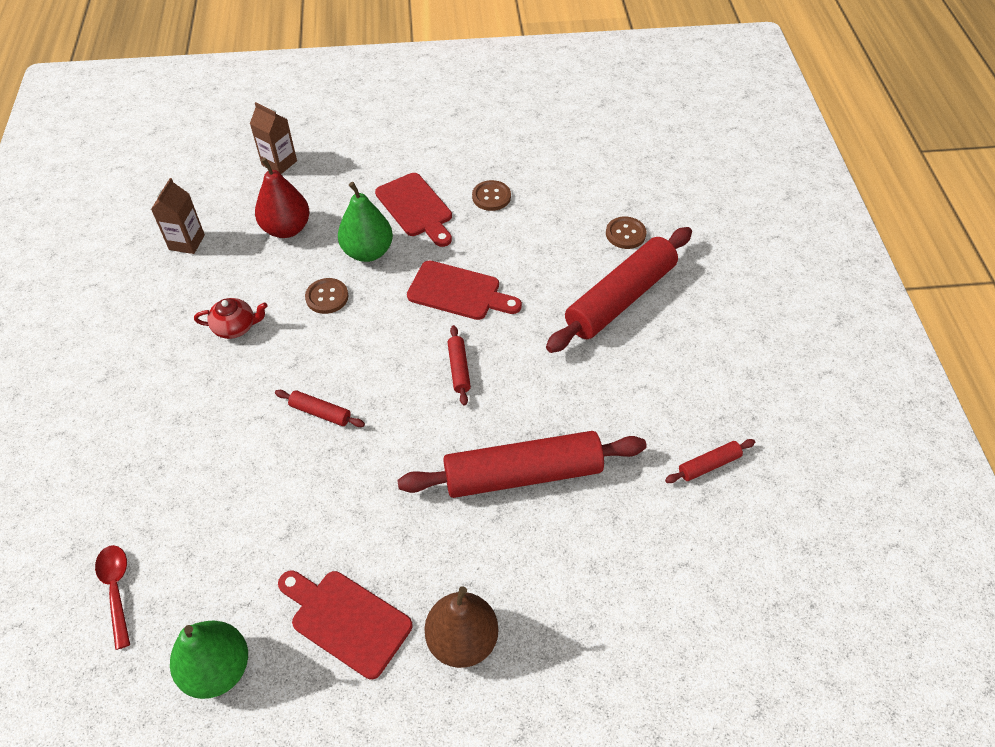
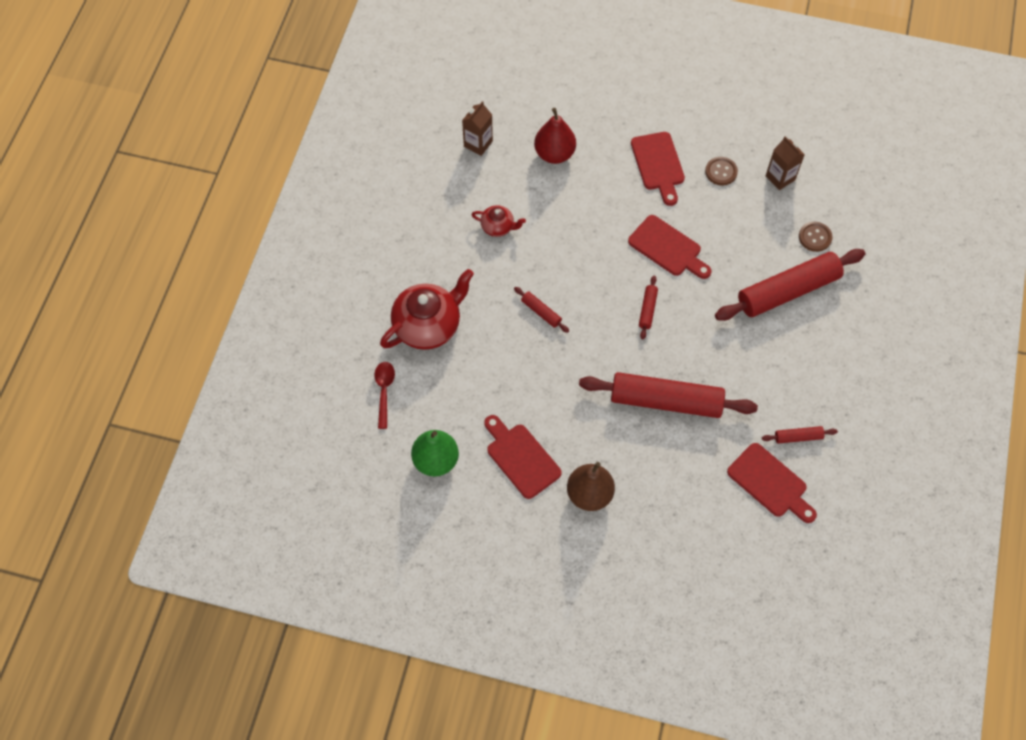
camera: 20 degrees right, 10 degrees up
brown carton [250,102,297,174] -> brown carton moved to [766,136,805,190]
brown button [305,278,348,314] -> none
green pear [338,182,393,262] -> none
none -> red teapot [380,269,474,350]
none -> red cutting board [727,443,817,523]

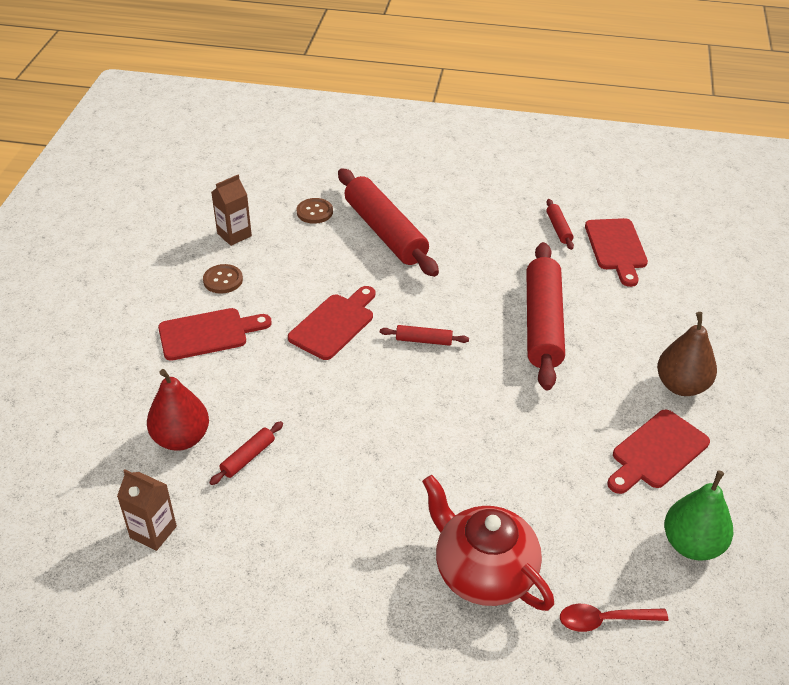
camera: 95 degrees left, 20 degrees down
red teapot [472,205,526,237] -> none
red rolling pin [514,287,569,333] -> red rolling pin moved to [209,421,283,485]
red cutting board [727,443,817,523] -> red cutting board turned 135 degrees clockwise [585,218,648,287]

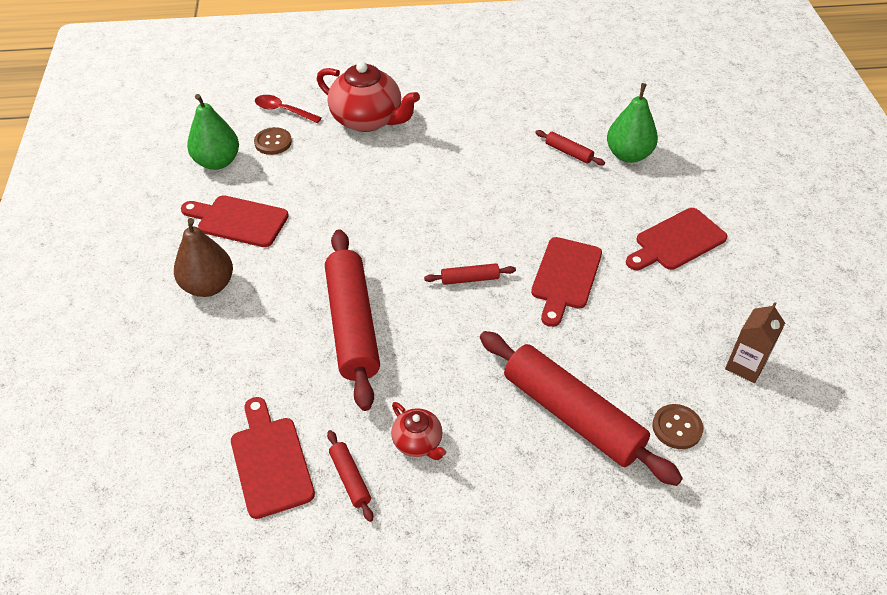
camera: 165 degrees right, 5 degrees up
brown carton [117,470,177,551] -> none
red pear [147,369,209,451] -> green pear [607,83,658,163]
brown button [203,264,243,294] -> brown button moved to [254,127,292,155]
red rolling pin [209,421,283,485] -> red rolling pin turned 75 degrees counterclockwise [535,130,605,165]
red spoon [560,604,669,632] -> red spoon turned 135 degrees counterclockwise [255,95,322,123]
red cutting board [607,409,710,494] -> red cutting board turned 105 degrees counterclockwise [181,195,289,247]
none -> red teapot [391,402,446,460]

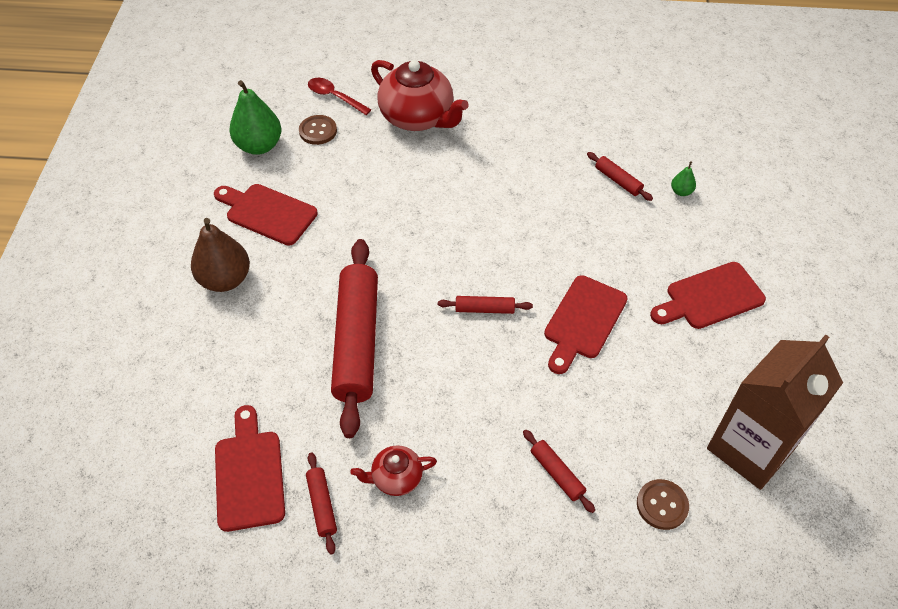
camera: 10 degrees right, 5 degrees up
red teapot [391,402,446,460] -> red teapot turned 105 degrees clockwise [350,445,437,496]
red rolling pin [480,331,683,486] -> red rolling pin [523,430,595,513], size x0.42
green pear [607,83,658,163] -> green pear [671,161,696,196], size x0.46
brown carton [725,302,785,383] -> brown carton [707,335,843,490], size x1.94

